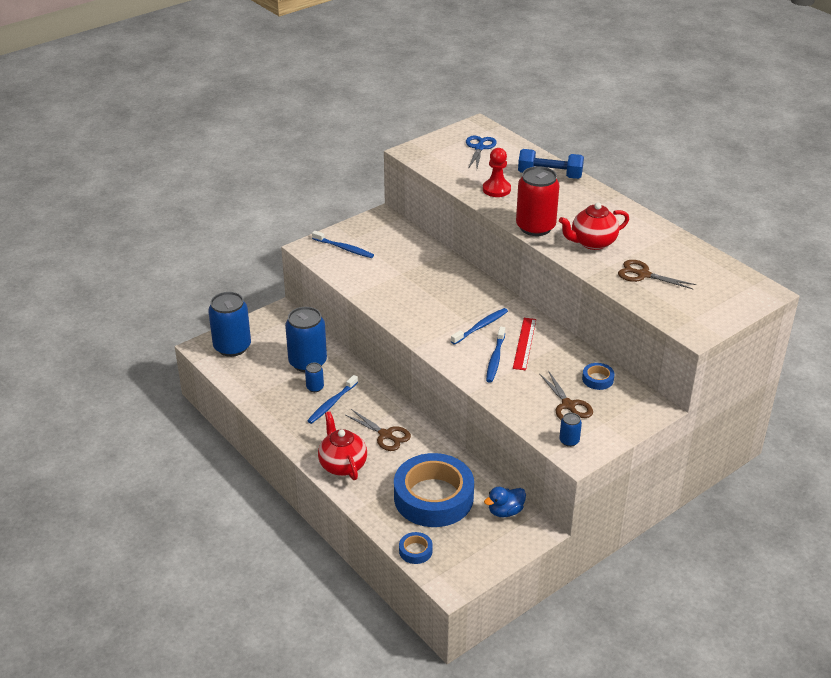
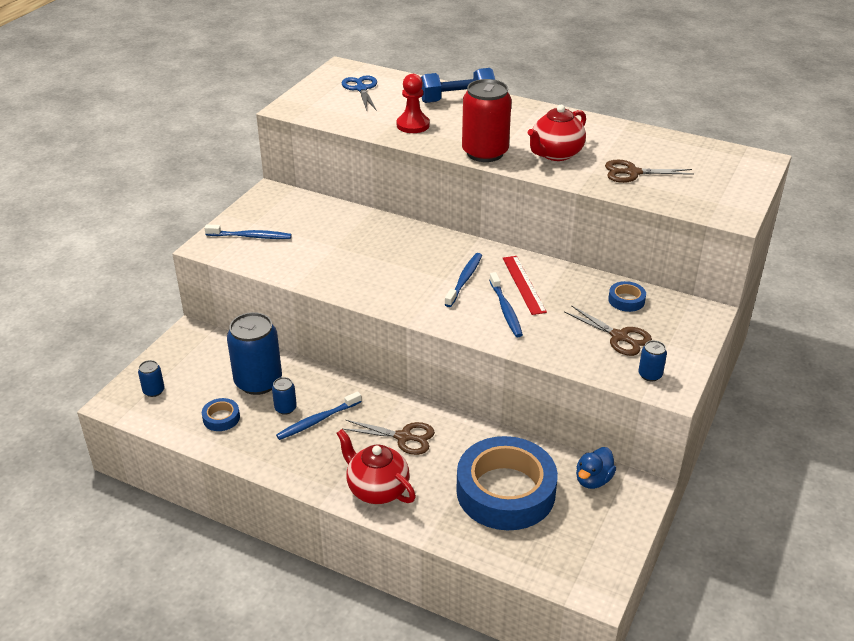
camera: 25 degrees left, 0 degrees up
blue can [208,292,251,357] -> blue can [138,360,165,397], size x0.45
blue toothbrush [307,375,358,424] -> blue toothbrush turned 45 degrees clockwise [276,391,362,440]
blue tape [399,532,433,564] -> blue tape moved to [202,398,240,431]

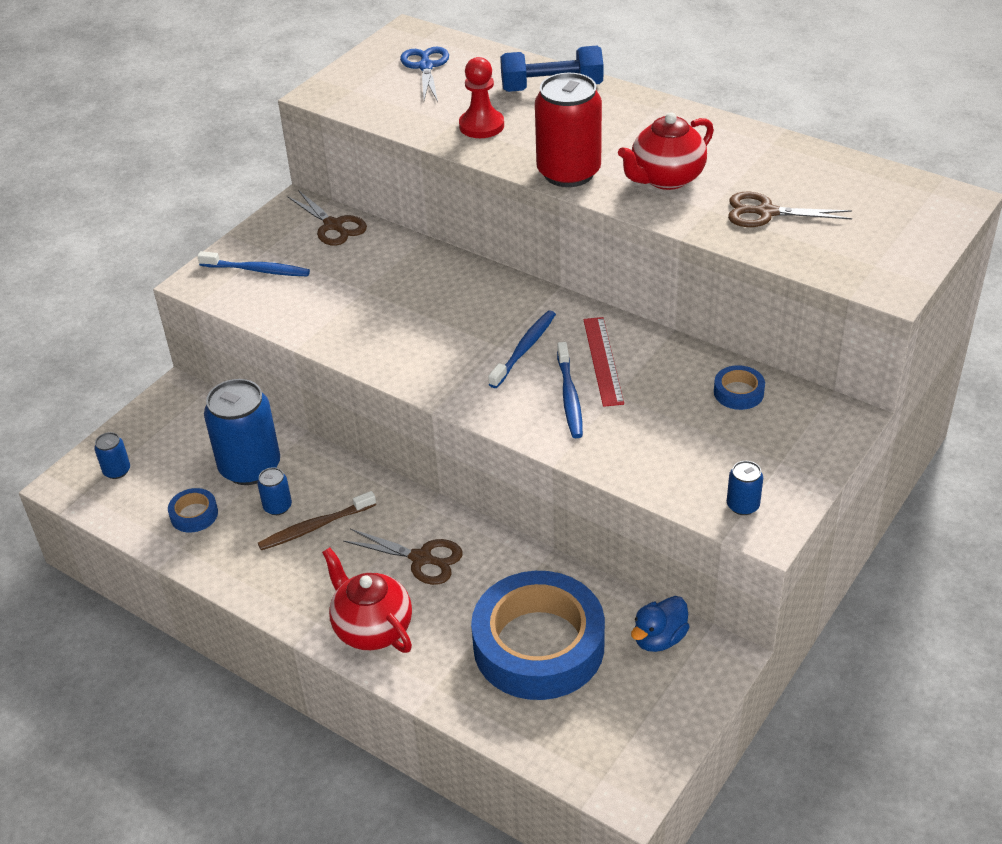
camera: 10 degrees right, 5 degrees up
blue toothbrush [276,391,362,440] -> brown toothbrush [258,491,376,550]
brown scissors [564,305,652,356] -> brown scissors moved to [287,190,367,246]

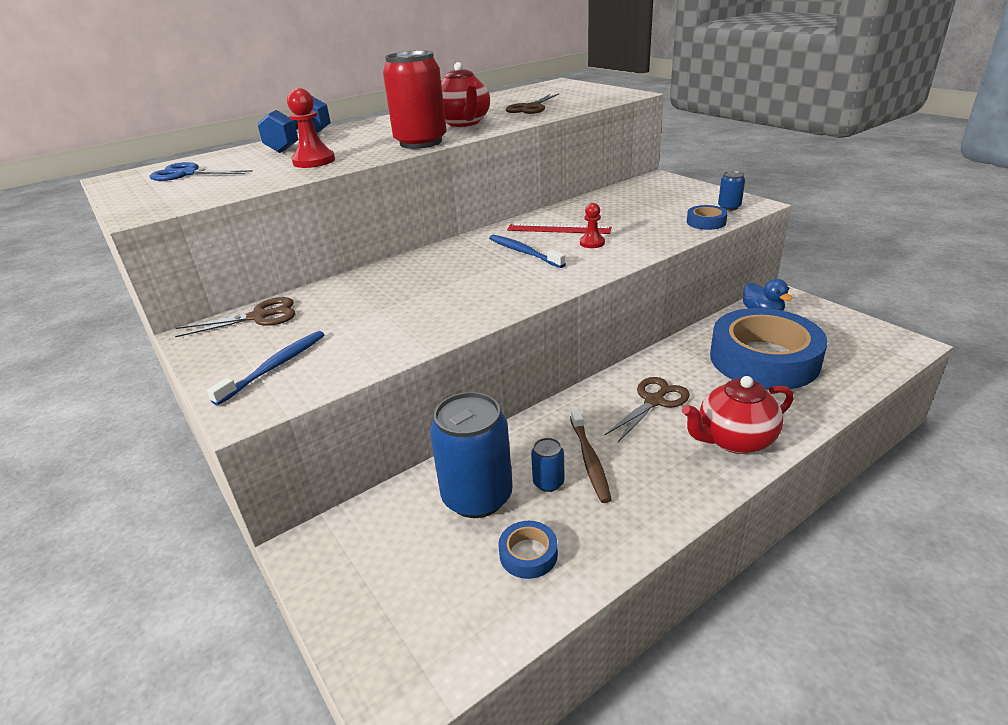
camera: 70 degrees left, 10 degrees down
blue can [94,432,130,479] -> none
blue toothbrush [557,342,583,438] -> red pawn [580,203,605,248]
blue tape [714,365,765,410] -> blue tape moved to [687,205,728,230]

